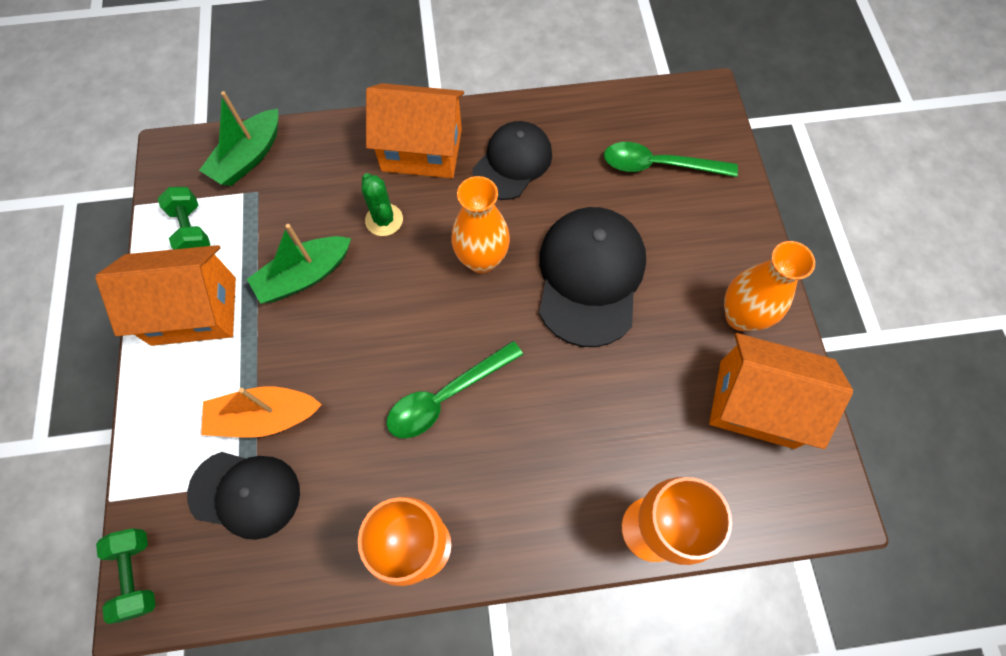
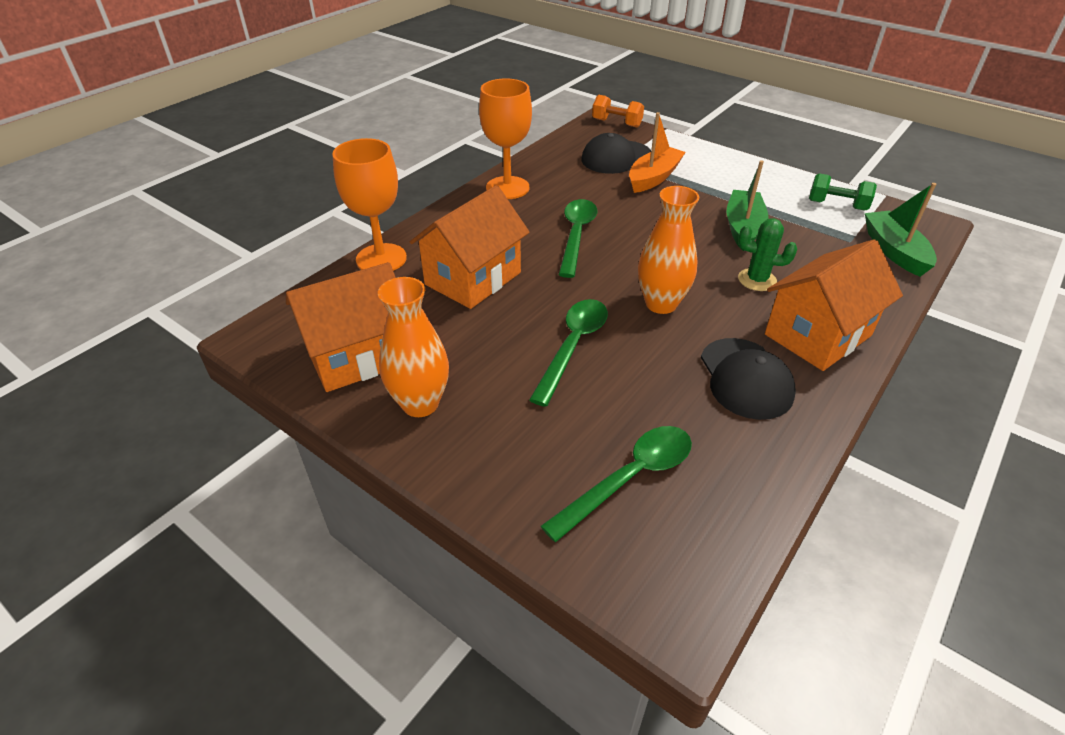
camera: 135 degrees right, 25 degrees down
orange house [95,245,236,346] -> orange house moved to [410,185,530,309]
green dumbbell [96,528,156,624] -> orange dumbbell [592,95,644,128]
black cap [539,207,646,347] -> green spoon [529,299,608,407]

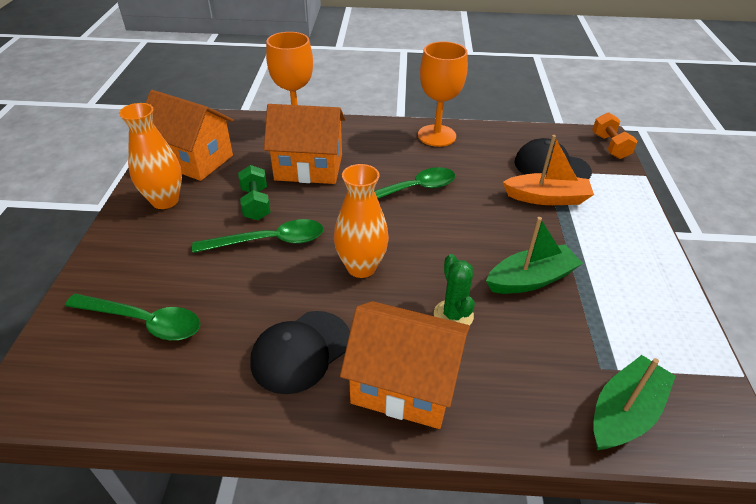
camera: 55 degrees right, 0 degrees up
green dumbbell [809,173,877,210] -> green dumbbell moved to [238,165,271,220]

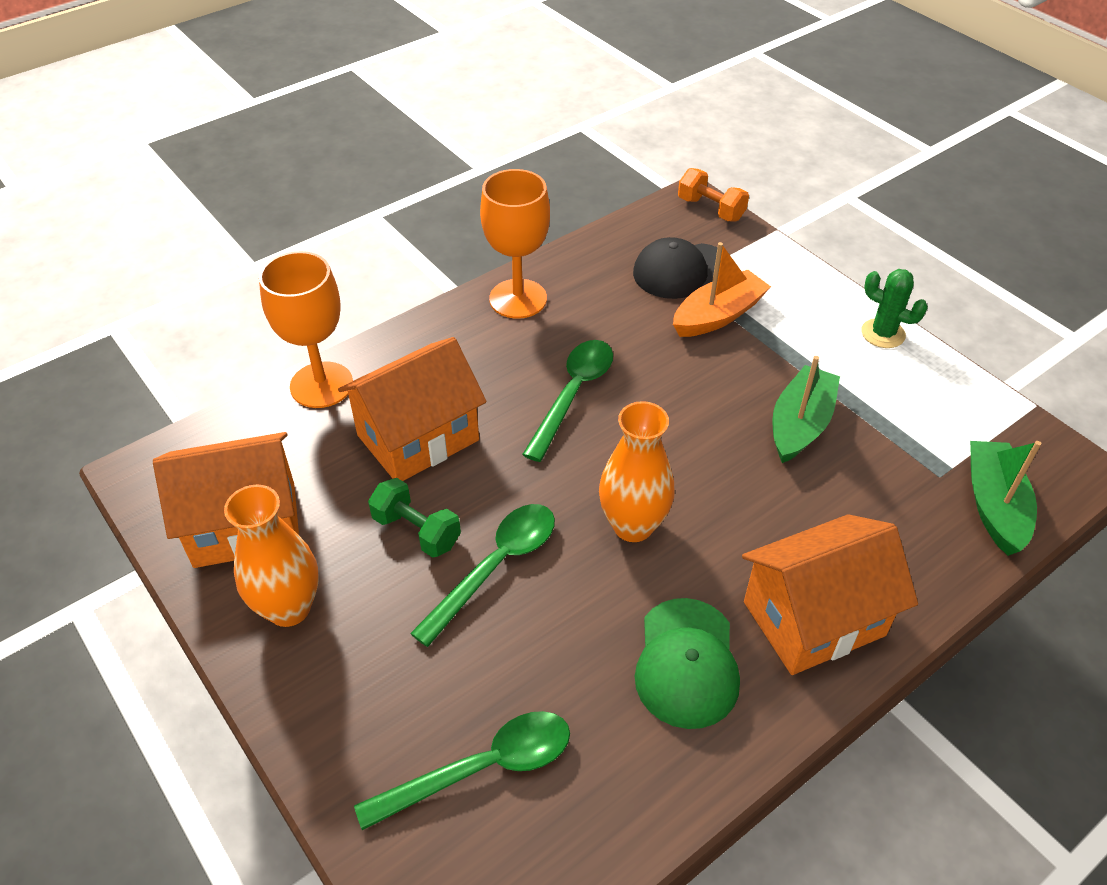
camera: 40 degrees left, 5 degrees up
black cap [250,311,350,394] -> green cap [635,598,740,729]
green cactus [434,254,475,326] -> green cactus moved to [862,269,928,348]

